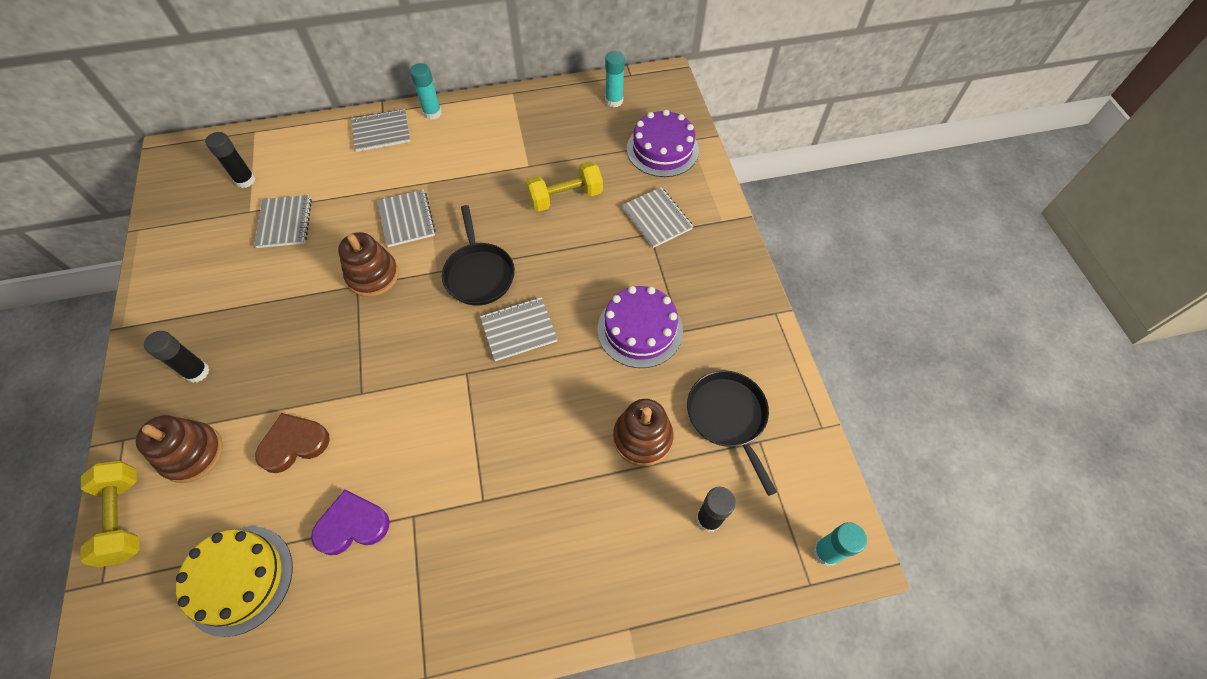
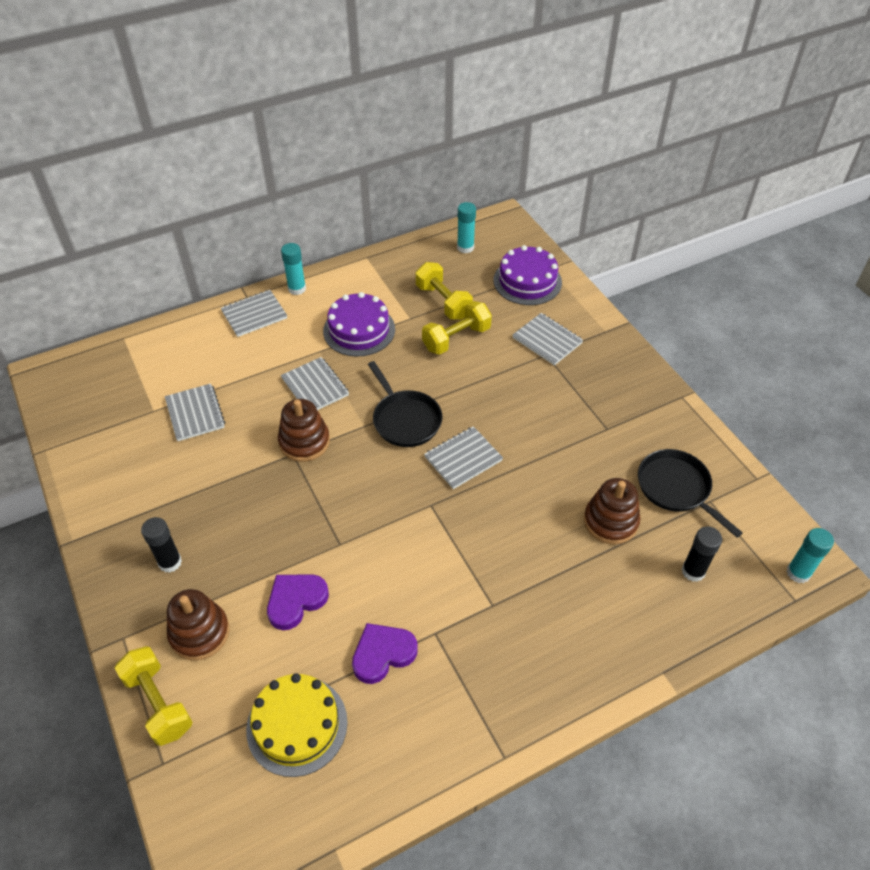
camera: 15 degrees left, 10 degrees down
black glue stick [205,132,256,188] -> none
brown heart [255,413,330,473] -> purple heart [267,574,329,630]
purple cake [598,286,683,368] -> purple cake moved to [323,292,395,357]
none -> yellow dumbbell [416,262,473,320]

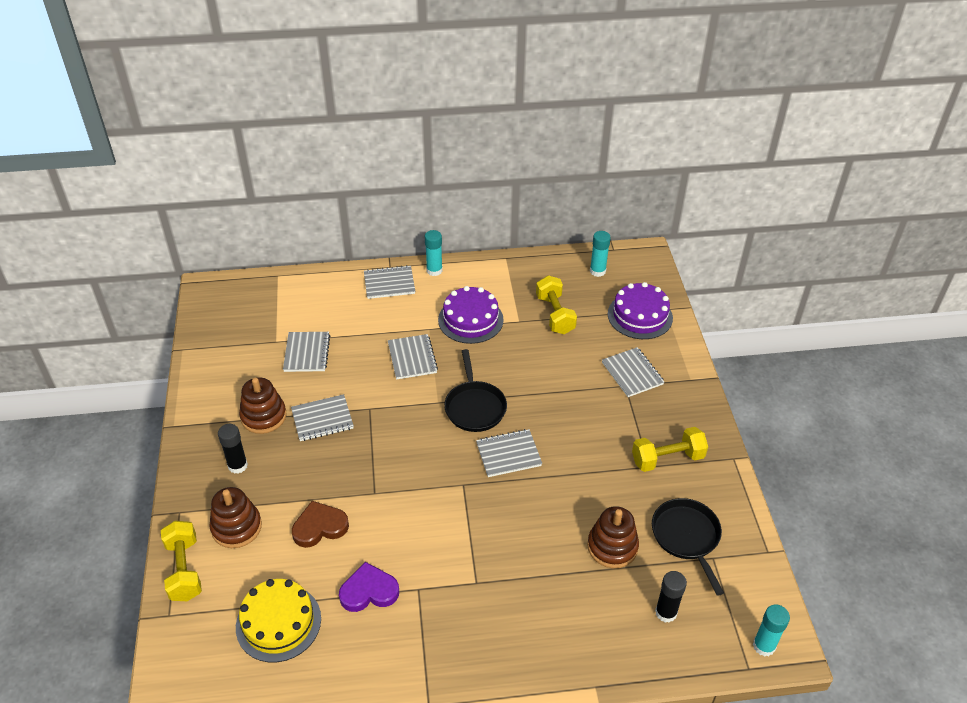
camera: 20 degrees right, 5 degrees down
purple heart [267,574,329,630] -> brown heart [292,501,349,548]
brown stacking toy [278,399,330,462] -> brown stacking toy moved to [239,378,287,434]
yellow dumbbell [422,301,492,355] -> yellow dumbbell moved to [632,427,708,472]
none -> grey notebook [291,394,354,441]

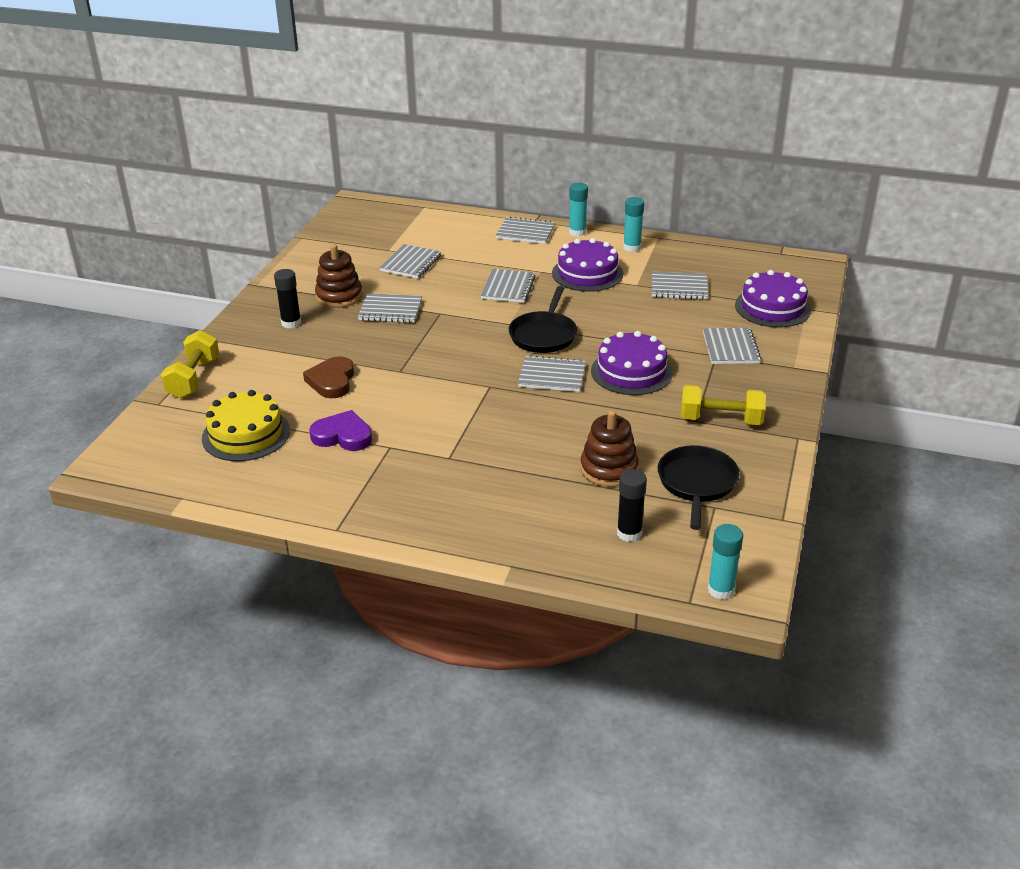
camera: 25 degrees right, 10 degrees down
brown stacking toy [209,487,262,548] -> none
brown heart [292,501,349,548] -> brown heart turned 90 degrees counterclockwise [303,356,354,398]
yellow dumbbell [536,275,577,334] -> grey notebook [652,272,708,300]
turquoise glue stick [590,231,611,277] -> turquoise glue stick moved to [623,197,644,252]
none -> purple cake [591,331,673,395]

